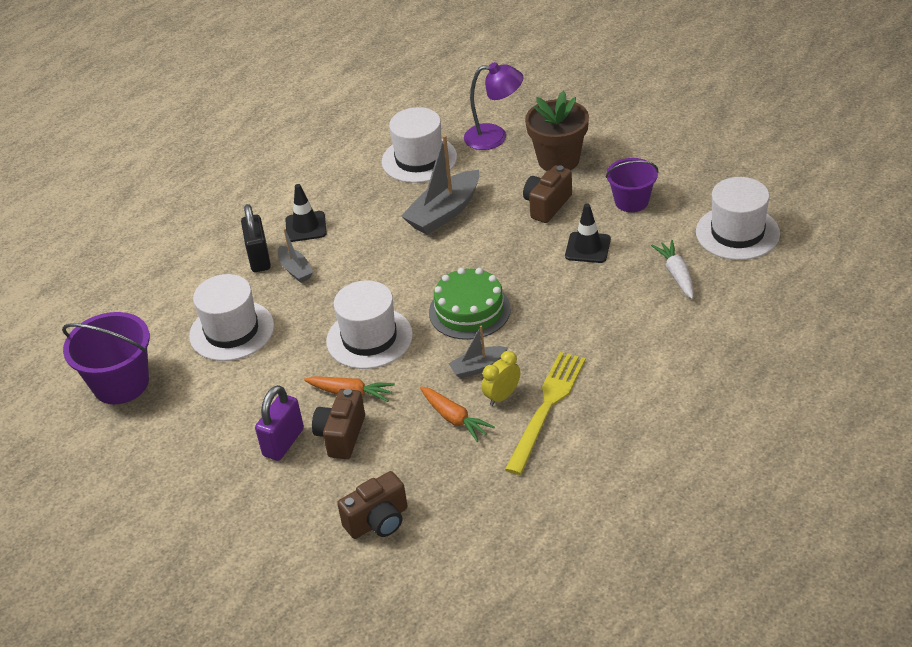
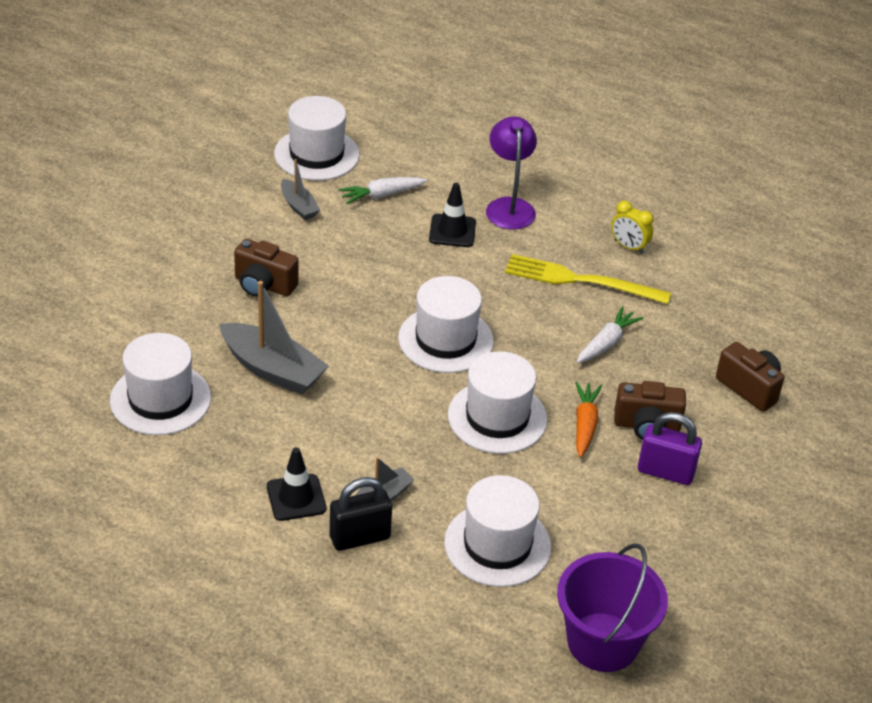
camera: 105 degrees left, 0 degrees up
orange carrot [420,386,495,442] -> white carrot [577,306,644,363]
green cake [429,268,511,340] -> white hat [398,276,494,373]
grey boat [448,325,508,379] -> grey boat moved to [281,159,320,220]
purple lamp [464,62,524,150] -> purple lamp moved to [486,116,537,230]
yellow clock [482,351,520,406] -> yellow clock moved to [611,200,654,254]
brown flower pot [525,91,589,171] -> none
black traffic cone [565,203,611,263] -> black traffic cone moved to [429,183,476,247]
purple bucket [605,158,659,212] -> none

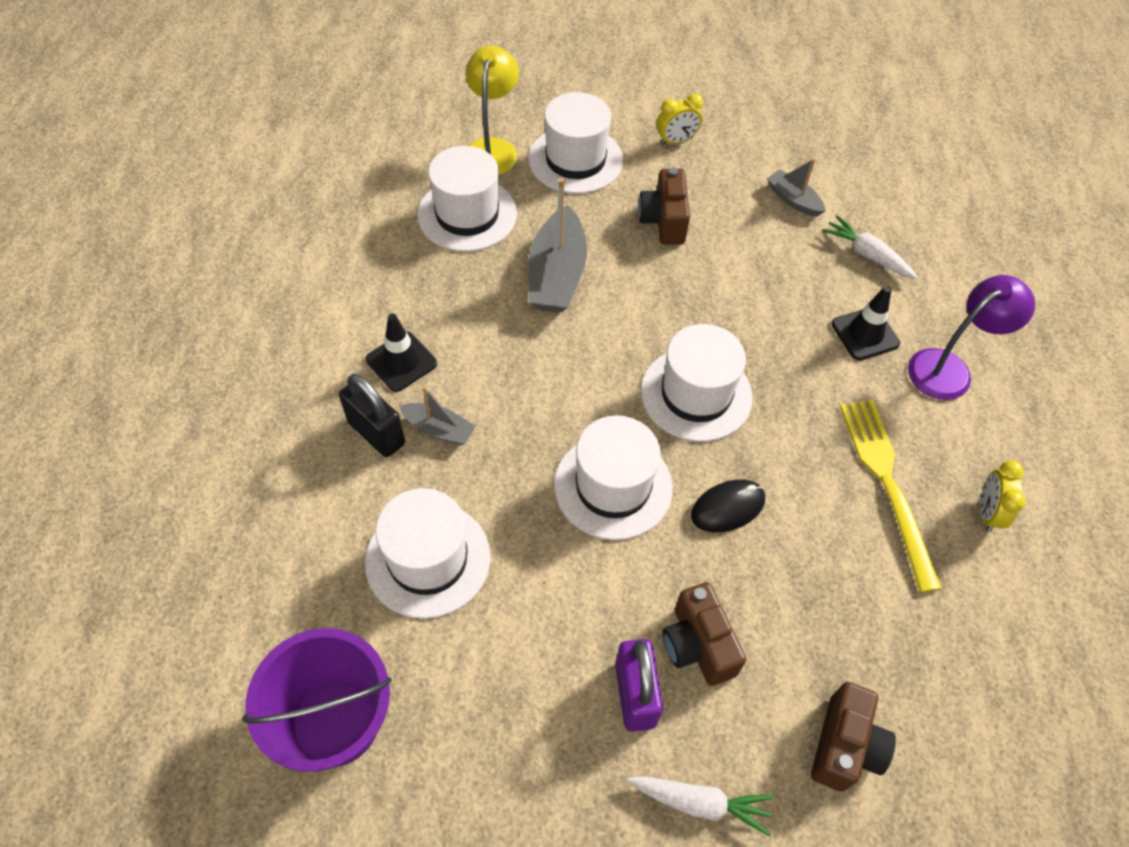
camera: 65 degrees right, 15 degrees up
white hat [274,96,359,181] -> white hat moved to [528,92,623,194]
grey boat [281,159,320,220] -> grey boat turned 105 degrees clockwise [767,159,825,217]
orange carrot [575,382,602,457] -> none
white carrot [577,306,644,363] -> white carrot moved to [627,776,774,836]
none -> yellow lamp [466,46,519,175]
none -> yellow clock [657,93,703,145]
none -> black mouse [691,479,765,532]

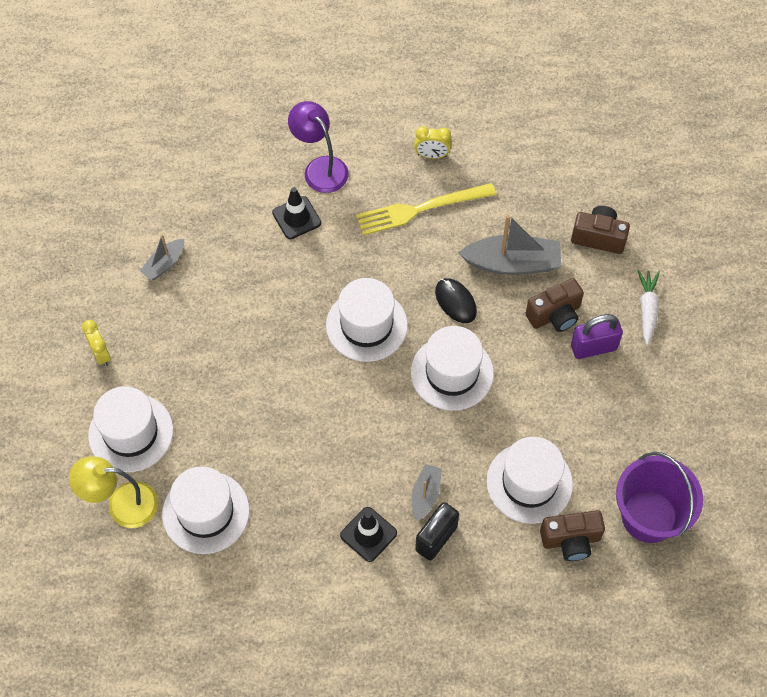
camera: 95 degrees left, 5 degrees up
grey boat [528,178,587,313] -> grey boat moved to [458,215,561,275]
brown camera [638,168,690,245] -> brown camera moved to [540,510,605,561]
white carrot [822,215,917,279] -> none

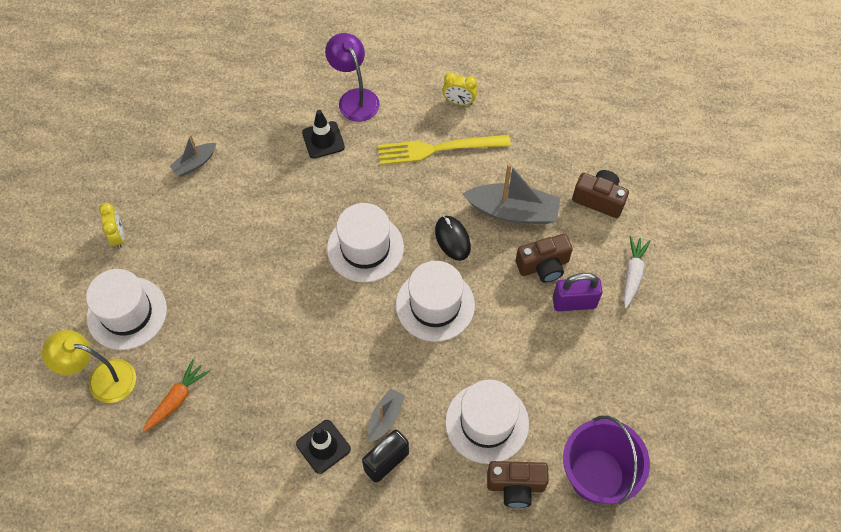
camera: 10 degrees right, 0 degrees up
white hat [162,466,250,554] -> orange carrot [143,360,210,432]

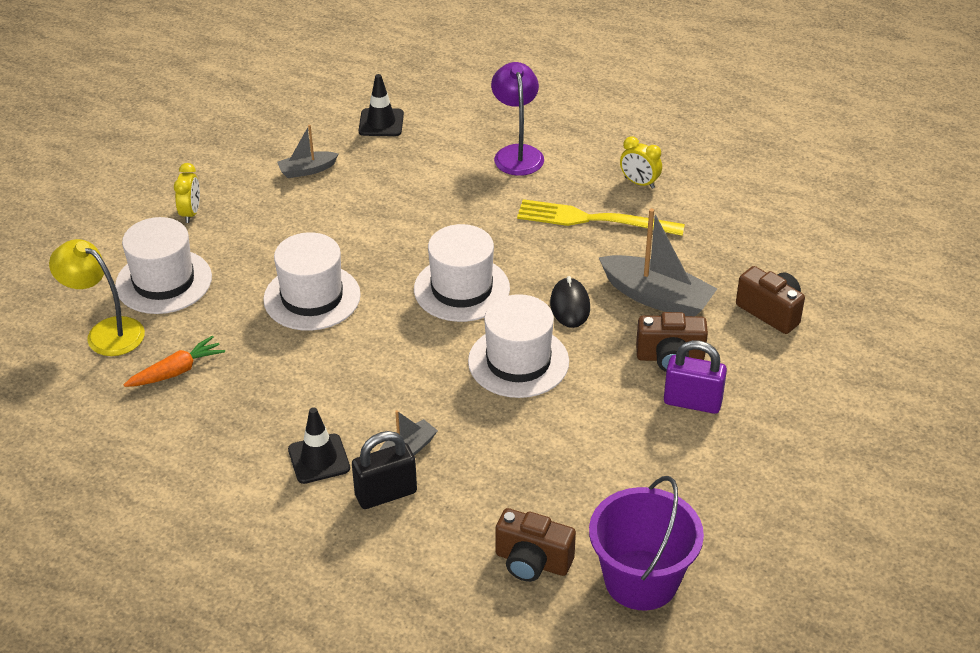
camera: 20 degrees right, 20 degrees down
black traffic cone [302,110,345,159] -> black traffic cone moved to [359,74,404,136]
white hat [445,380,529,464] -> white hat moved to [263,232,361,331]
white carrot [623,236,651,308] -> none

